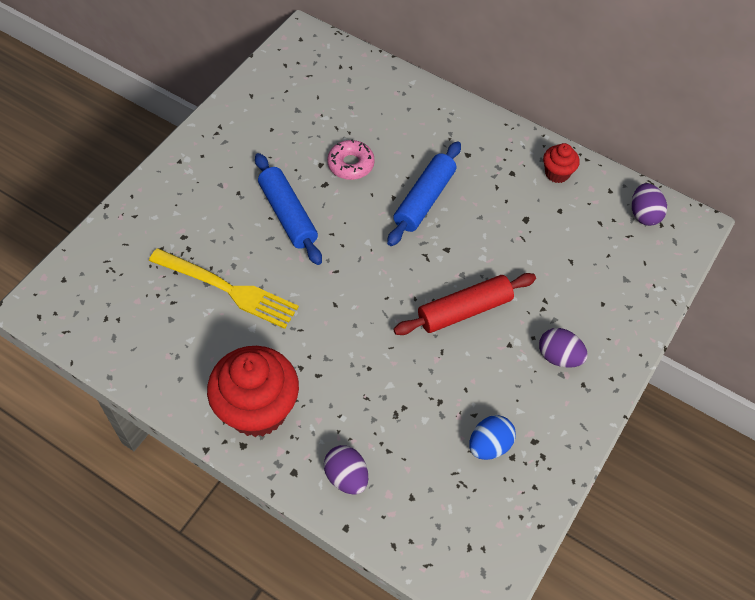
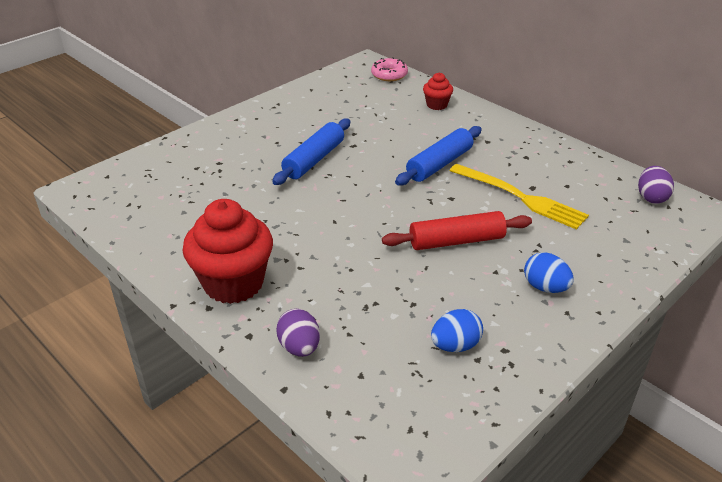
camera: 15 degrees right, 20 degrees down
yellow fork [149,248,299,329] -> yellow fork moved to [450,164,589,230]
blue rolling pin [255,153,322,265] -> blue rolling pin turned 45 degrees clockwise [272,119,351,185]
pink donut [327,139,375,180] -> pink donut moved to [371,57,408,81]
purple egg [539,328,588,368] -> blue egg [524,252,574,293]
red cupcake [543,143,580,183] -> red cupcake moved to [423,72,453,110]

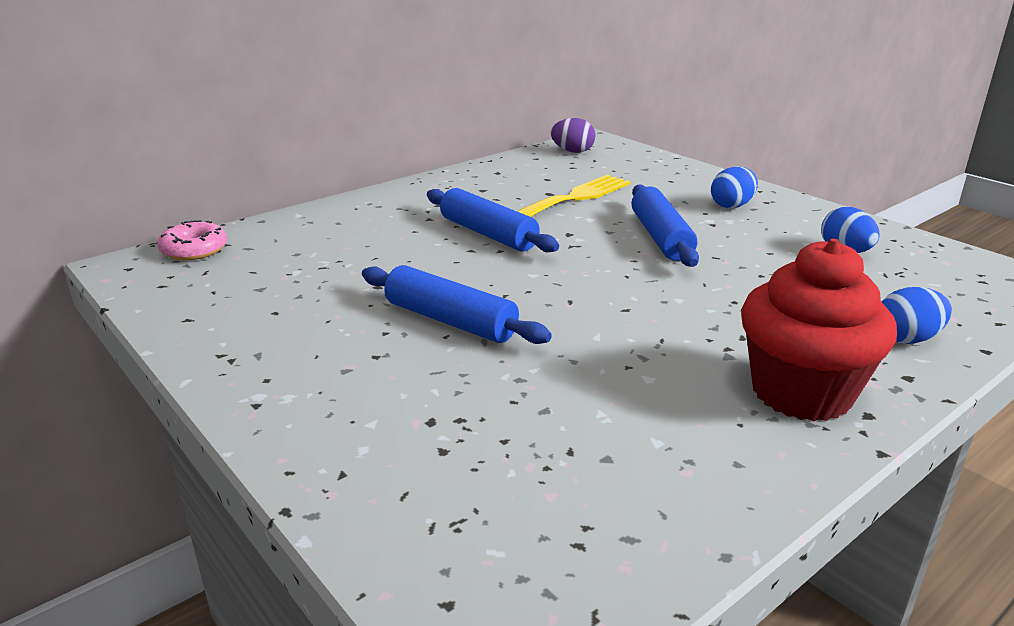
camera: 85 degrees left, 10 degrees down
purple egg [276,309,320,357] -> blue egg [882,287,952,344]
red rolling pin [382,211,532,250] -> blue rolling pin [631,184,699,267]
red cupcake [423,72,453,110] -> none

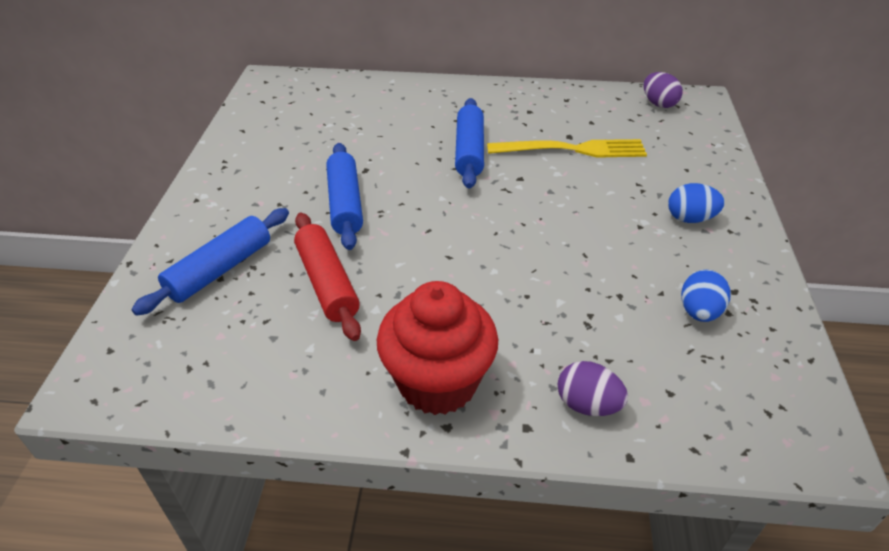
camera: 45 degrees right, 15 degrees up
pink donut [157,220,227,260] -> none
blue rolling pin [631,184,699,267] -> blue rolling pin moved to [132,208,289,316]
blue egg [882,287,952,344] -> purple egg [558,361,628,416]
none -> red rolling pin [294,213,361,341]

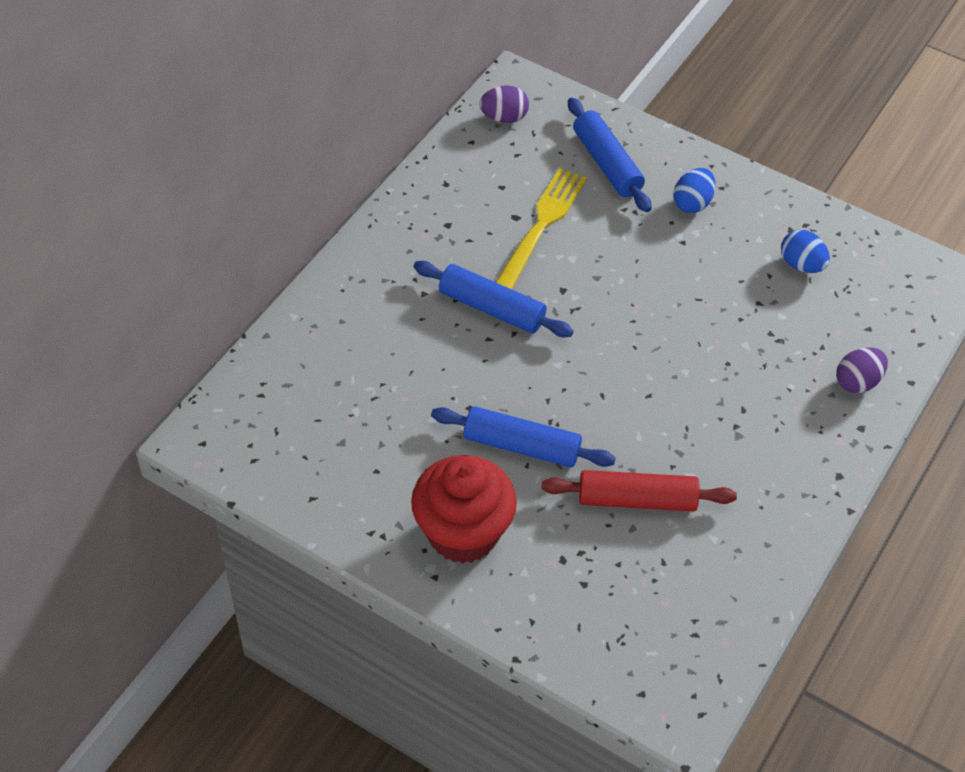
camera: 65 degrees left, 10 degrees up
blue rolling pin [132,208,289,316] -> blue rolling pin moved to [568,97,652,212]
red cupcake [377,281,498,415] -> red cupcake moved to [411,455,517,564]

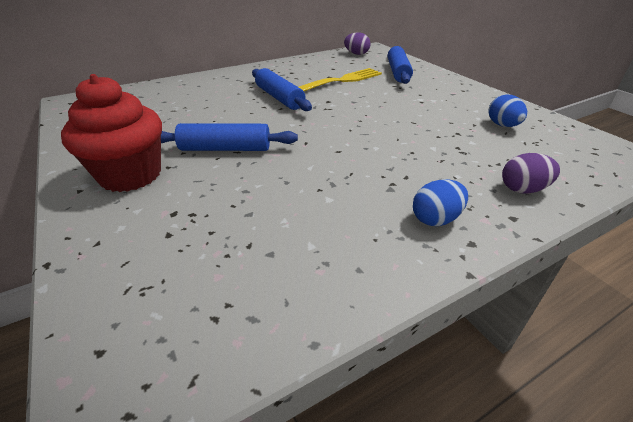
camera: 30 degrees right, 15 degrees down
blue rolling pin [431,406,616,467] -> blue rolling pin turned 45 degrees counterclockwise [161,123,298,151]
red rolling pin [542,470,737,512] -> none
blue egg [674,168,716,213] -> blue egg moved to [413,179,468,226]

